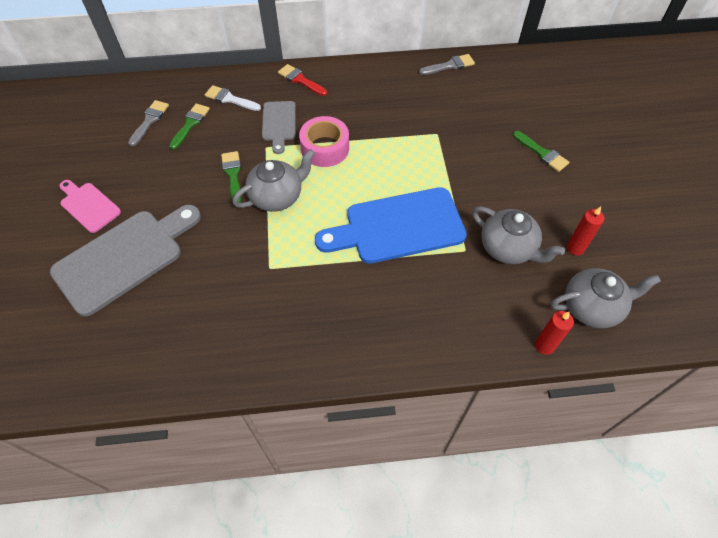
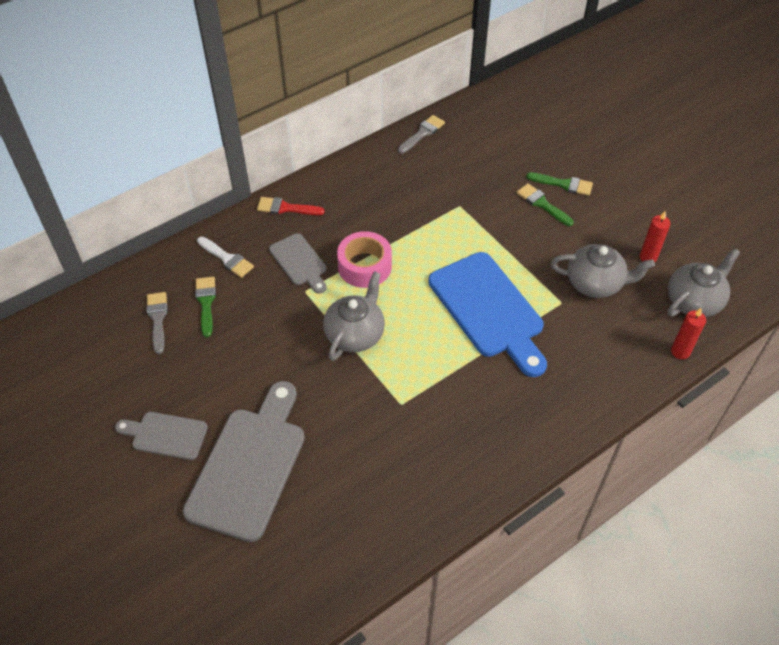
camera: 30 degrees left, 5 degrees down
pink cutting board [59,180,121,233] -> grey cutting board [115,412,208,460]
white brush [205,85,261,111] -> white brush turned 135 degrees counterclockwise [197,237,254,278]
green brush [221,151,241,202] -> green brush moved to [516,183,574,226]
blue cutting board [315,187,467,264] -> blue cutting board turned 75 degrees counterclockwise [428,252,547,377]

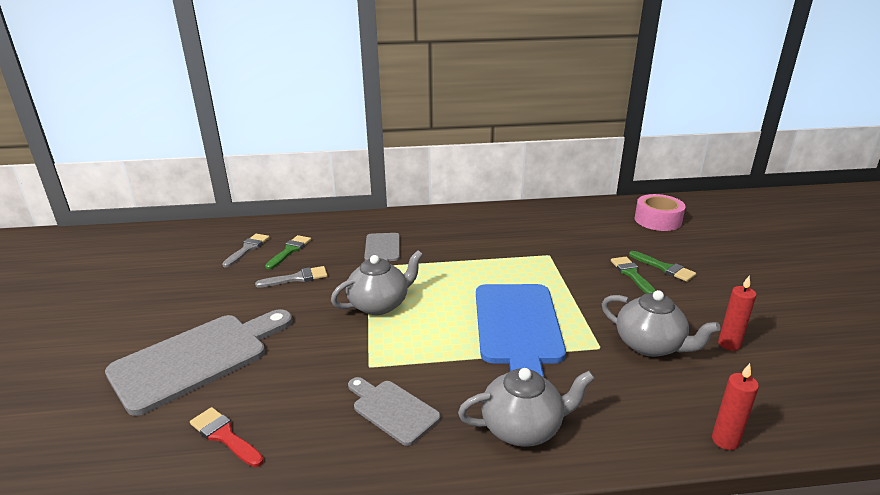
camera: 30 degrees right, 25 degrees down
grey cutting board [115,412,208,460] -> grey cutting board moved to [348,377,441,446]
white brush [197,237,254,278] -> none
red brush [257,197,325,215] -> red brush moved to [190,407,264,467]
pink tape [337,231,392,288] -> pink tape moved to [635,194,686,231]
grey brush [398,115,445,154] -> grey brush moved to [255,266,327,288]
grey teapot [667,248,740,317] -> grey teapot moved to [458,368,595,447]

